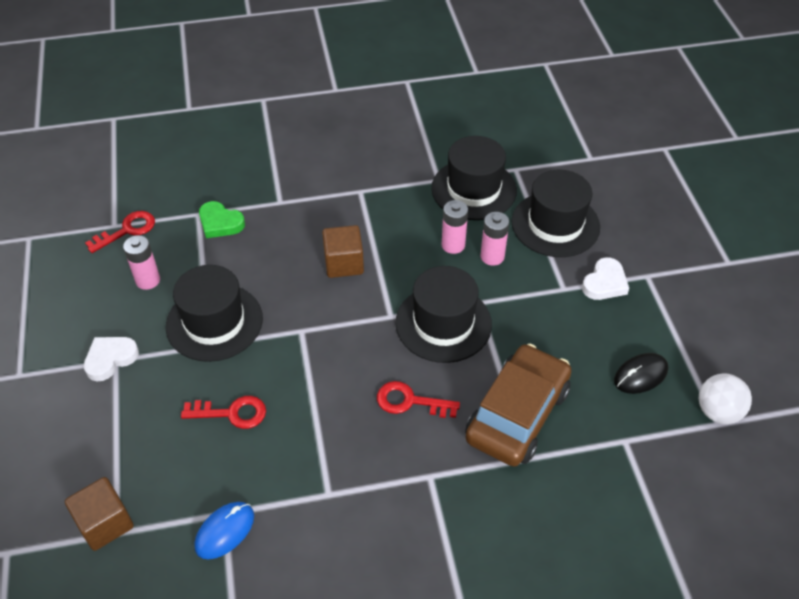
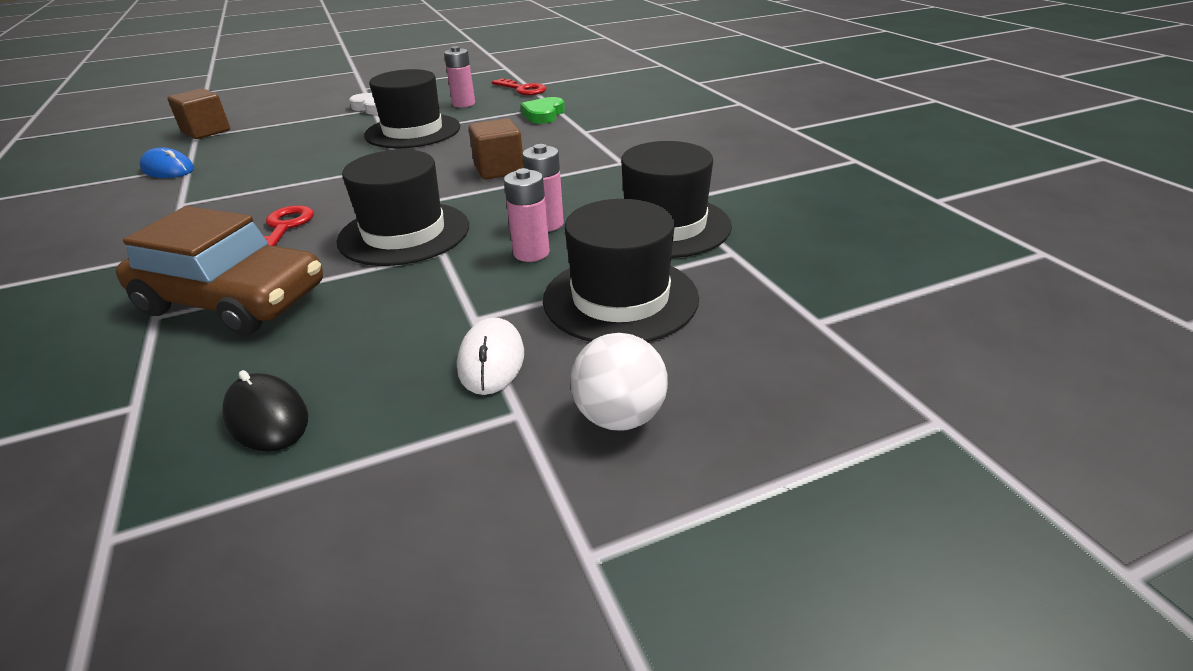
camera: 80 degrees right, 15 degrees down
red key [181,396,266,429] -> none
white heart [582,257,629,300] -> white mouse [457,317,524,395]
white ball [699,373,752,424] -> white ball moved to [570,333,668,431]

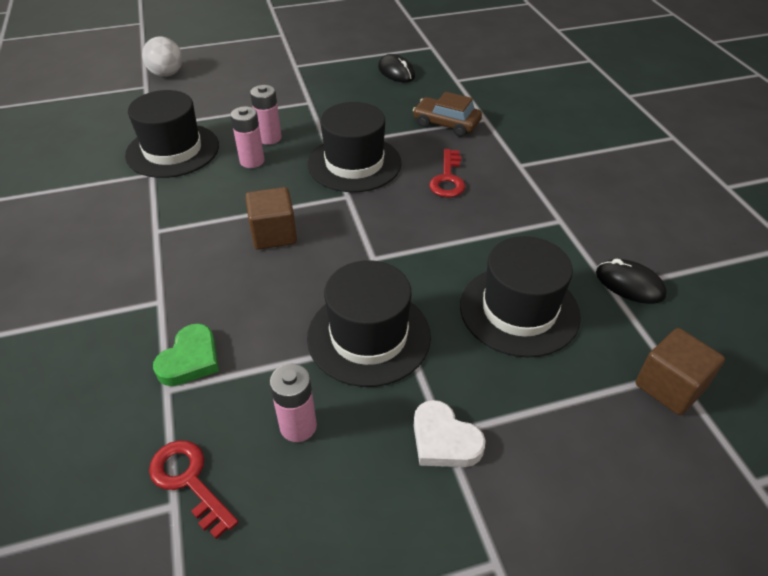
camera: 175 degrees left, 10 degrees up
brown car [116,206,323,335] -> brown car [413,92,482,137], size x0.60
blue mouse [140,147,194,178] -> black mouse [596,259,667,304]
white mouse [457,317,524,395] -> none
black hat [543,199,699,342] -> black hat moved to [460,236,581,357]
white ball [570,333,668,431] -> white ball moved to [142,36,182,77]

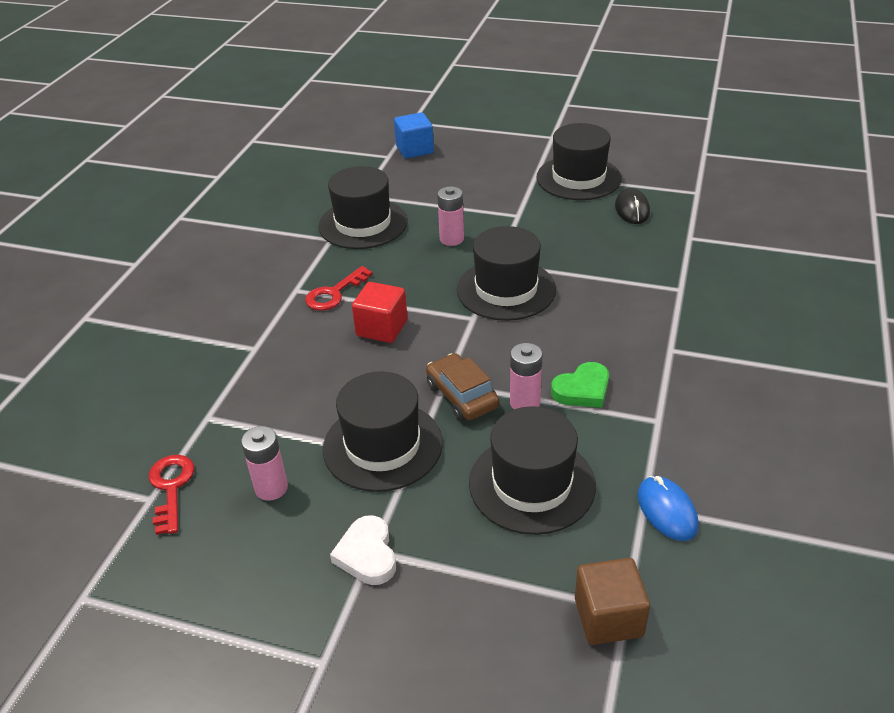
camera: 35 degrees right, 5 degrees down
white ball [142,36,182,77] -> blue cube [394,112,434,159]
green heart [153,323,219,386] -> green heart moved to [551,362,609,408]
pink battery [231,106,265,168] -> pink battery moved to [510,343,542,409]
brown cube [245,187,297,250] -> red cube [352,282,408,343]
brown car [413,92,482,137] -> brown car moved to [426,353,499,421]
red key [429,149,465,198] -> red key moved to [305,266,373,311]
black mouse [596,259,667,304] -> blue mouse [638,476,699,541]
none -> black hat [537,123,622,200]

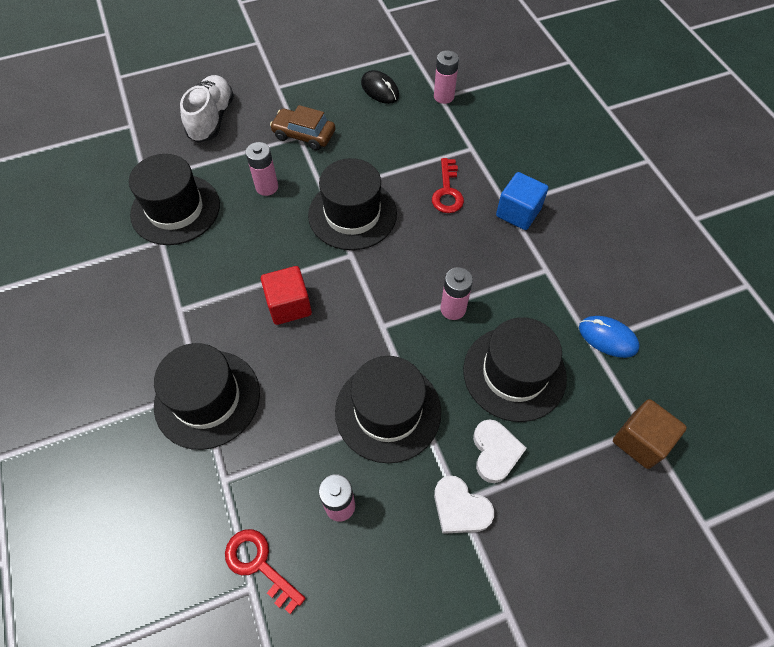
camera: 40 degrees left, 20 degrees up
red key [305,266,373,311] -> red key moved to [432,158,464,213]
blue cube [394,112,434,159] -> blue cube moved to [496,172,549,230]
brown car [426,353,499,421] -> brown car moved to [270,105,335,151]
black hat [537,123,622,200] -> black hat moved to [154,343,260,450]
green heart [551,362,609,408] -> none
none -> white shoe [180,75,234,143]
none -> pink battery [434,50,459,104]
none -> white heart [473,419,527,483]

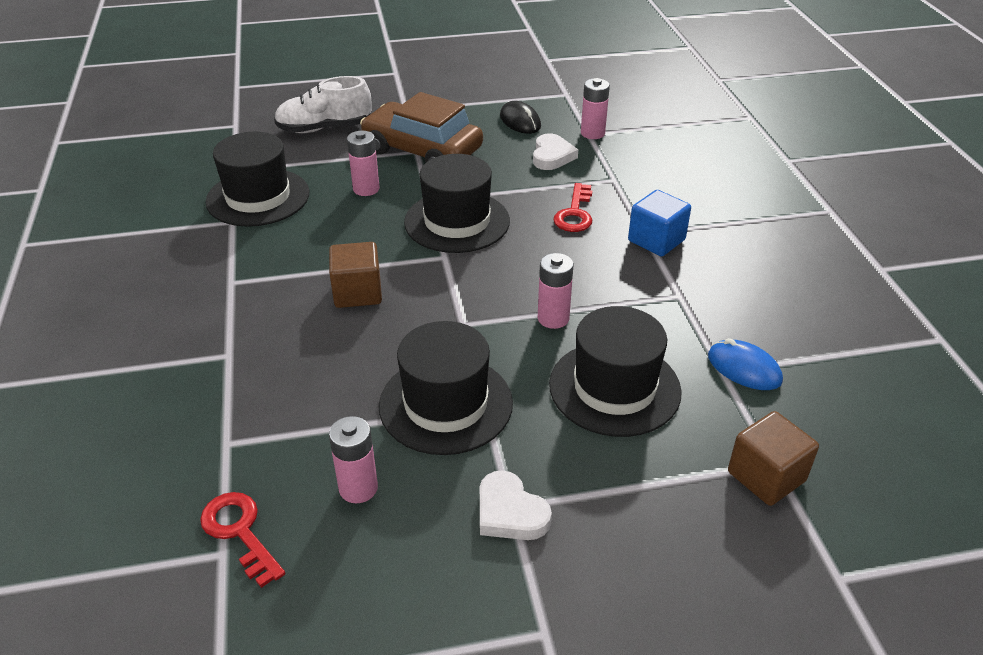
camera: 10 degrees right, 20 degrees down
black hat [154,343,260,450] -> none
white shoe [180,75,234,143] -> white shoe turned 120 degrees counterclockwise [274,76,371,133]
red cube [261,266,312,325] -> brown cube [329,242,382,308]
brown car [270,105,335,151] -> brown car [360,92,483,162], size x1.67
white heart [473,419,527,483] -> white heart moved to [533,133,578,170]

